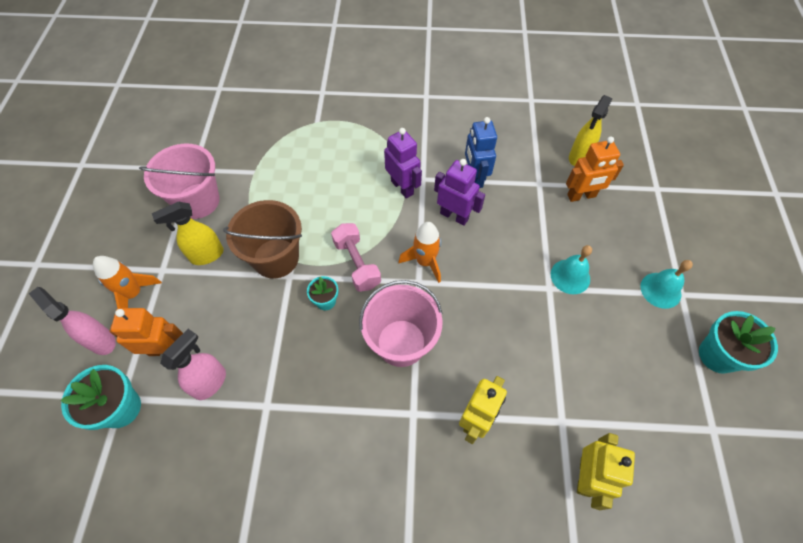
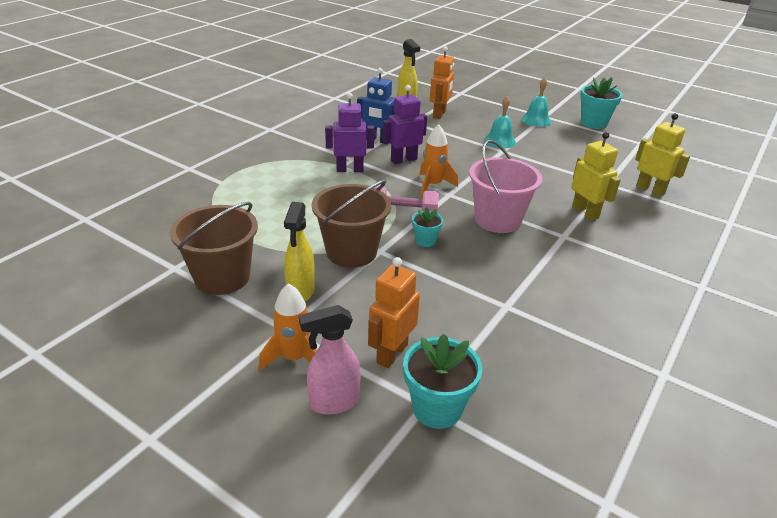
camera: 60 degrees left, 25 degrees down
pink bucket [139,144,220,219] -> brown bucket [170,202,258,295]
pink spray bottle [160,329,226,400] -> none

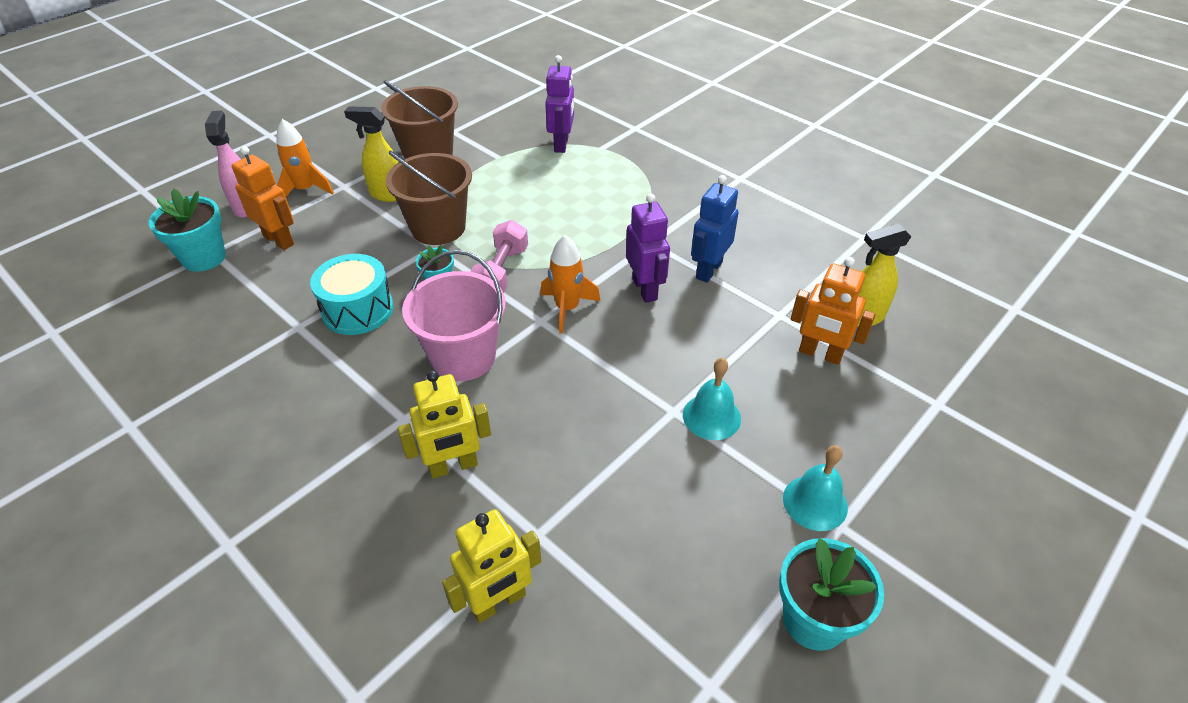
camera: 100 degrees right, 10 degrees up
purple robot [325,93,374,172] -> purple robot moved to [545,55,574,153]
none -> turquoise drum [310,254,394,335]

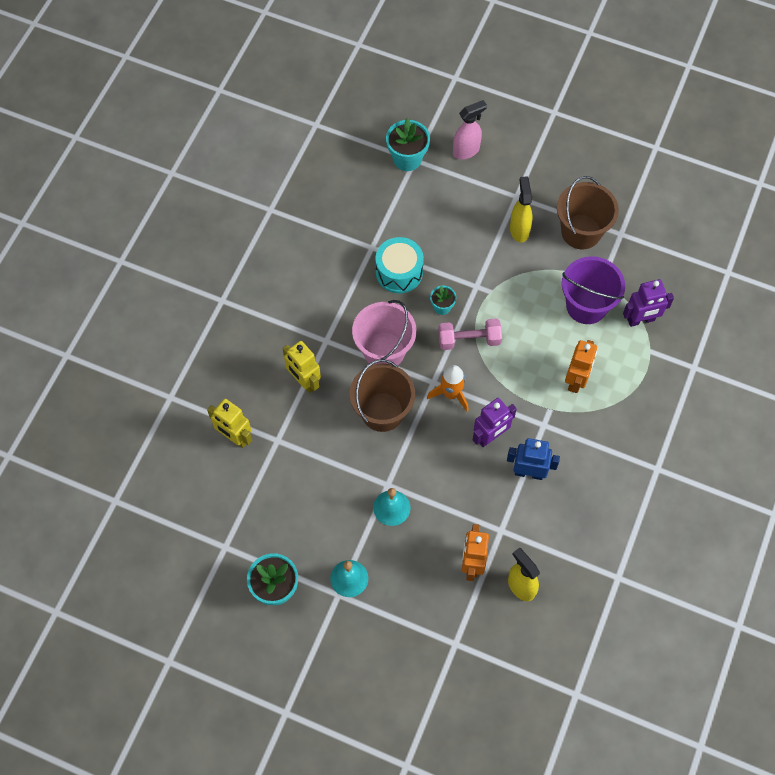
camera: 70 degrees right, 20 degrees up
orange robot [232,146,294,250] -> orange robot moved to [565,340,597,393]
orange rocket [276,119,334,197] -> none
brown bucket [386,151,472,245] -> brown bucket moved to [350,360,415,432]
none -> purple bucket [562,256,625,324]

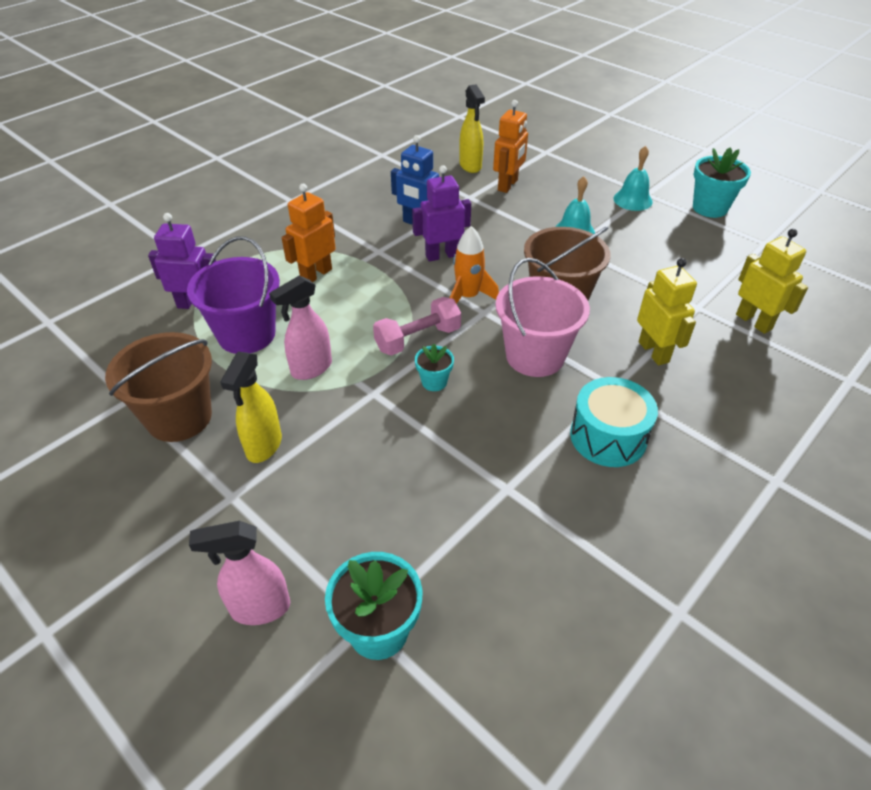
camera: 160 degrees left, 20 degrees down
turquoise drum [375,237,424,293] -> turquoise drum moved to [570,377,658,467]
pink dumbbell [438,318,502,350] -> pink dumbbell turned 45 degrees counterclockwise [373,297,461,356]
none -> pink spray bottle [269,275,332,380]

